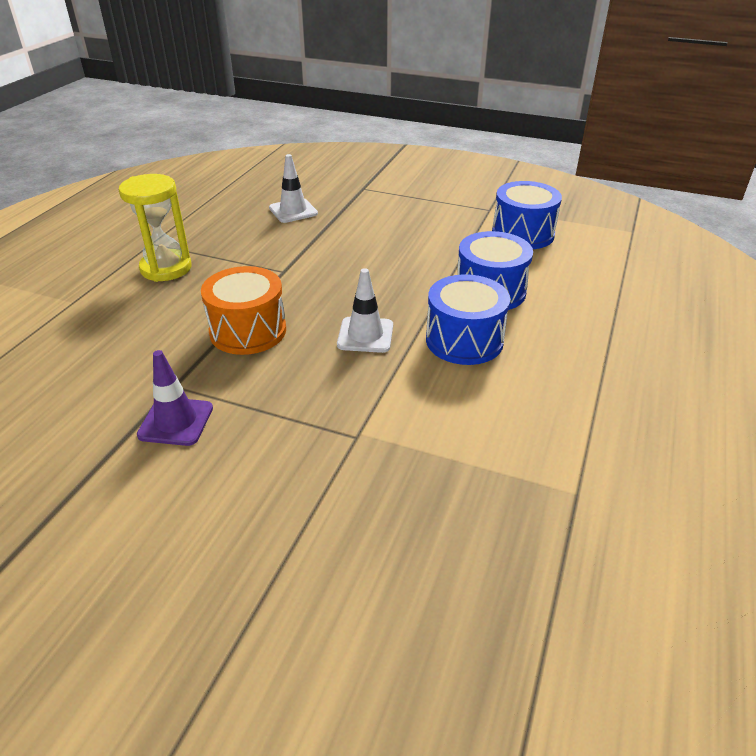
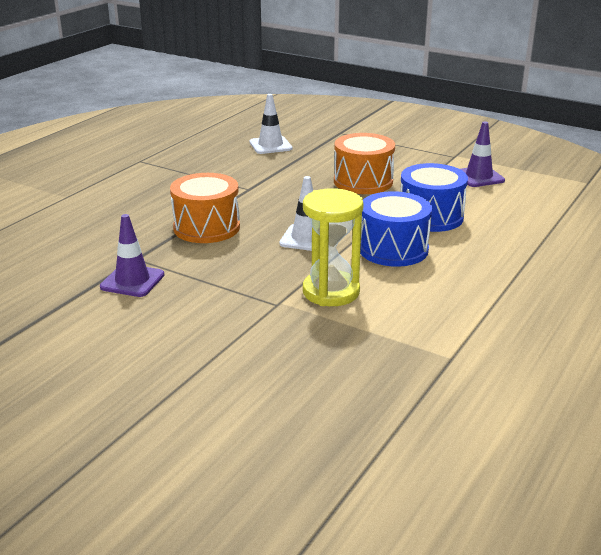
camera: 10 degrees right, 10 degrees down
yellow hourglass [119,174,191,282] -> yellow hourglass moved to [303,188,364,306]
blue drum [492,181,562,249] -> purple traffic cone [460,121,505,187]
none -> orange drum [334,133,395,194]

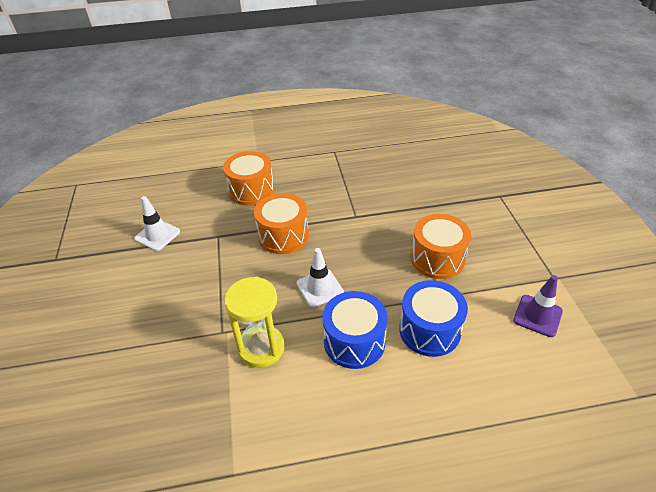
camera: 50 degrees right, 15 degrees up
purple traffic cone [100,214,164,297] -> none
white traffic cone [250,94,292,154] -> white traffic cone moved to [135,196,180,251]
none -> orange drum [223,151,274,206]

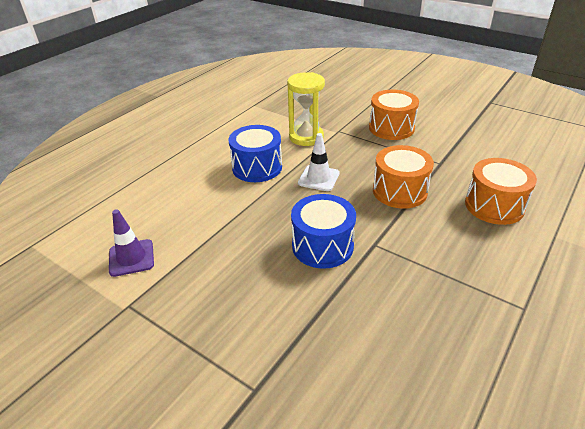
camera: 135 degrees right, 5 degrees down
white traffic cone [135,196,180,251] -> none
blue drum [399,280,468,357] -> blue drum moved to [291,194,356,269]
orange drum [411,214,471,279] -> orange drum moved to [369,90,419,140]

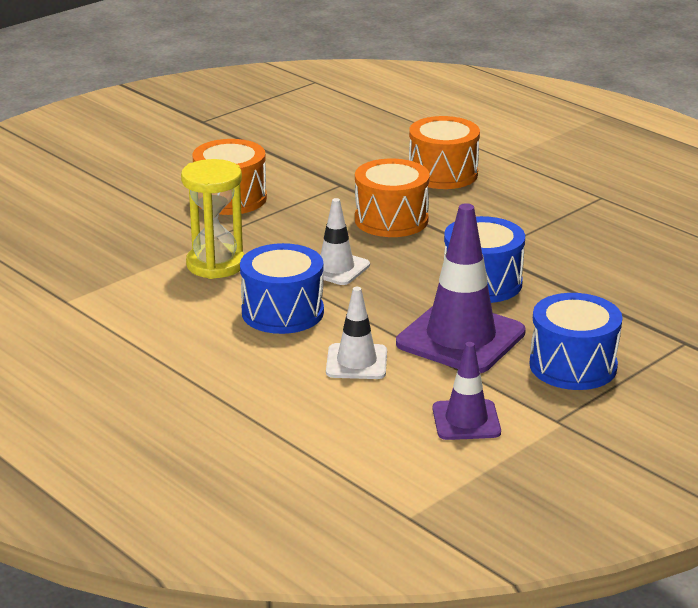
camera: 80 degrees left, 10 degrees down
none -> white traffic cone [326,287,387,379]
none -> purple traffic cone [396,203,526,373]
none -> blue drum [530,293,622,390]

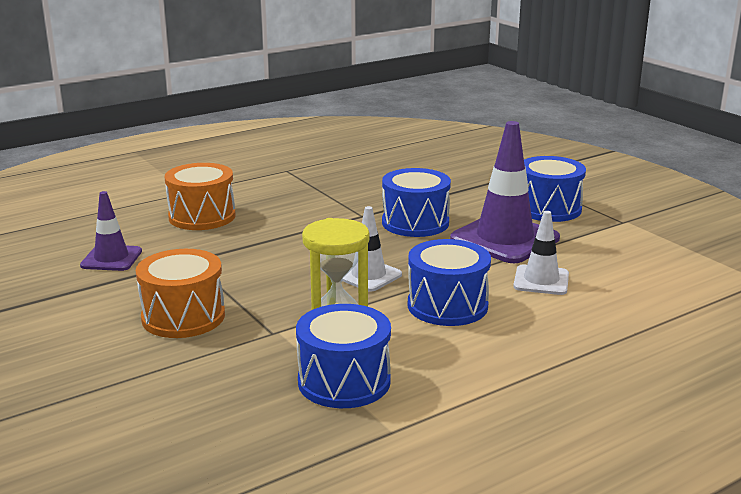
camera: 80 degrees left, 5 degrees down
orange drum [355,158,430,237] -> none
purple traffic cone [433,342,501,440] -> purple traffic cone moved to [80,191,142,271]
none -> blue drum [296,304,391,408]

